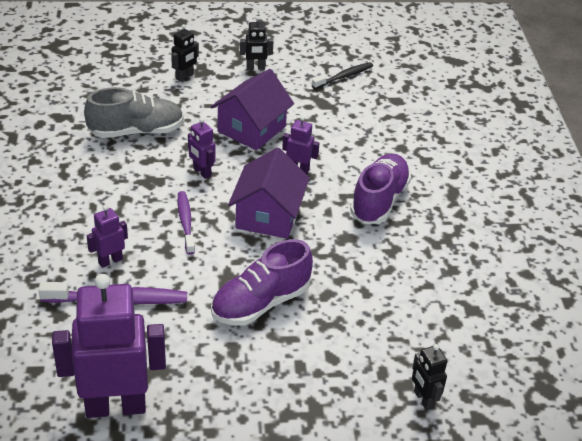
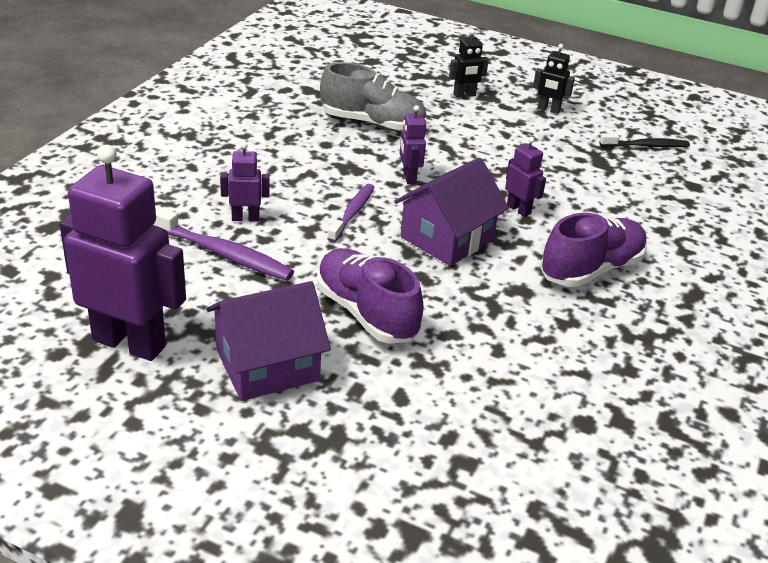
camera: 30 degrees right, 5 degrees down
purple house [211,69,294,150] -> purple house moved to [206,281,331,401]
purple shoe [211,239,313,325] -> purple shoe turned 60 degrees clockwise [317,248,424,344]
black robot [412,344,447,410] -> none

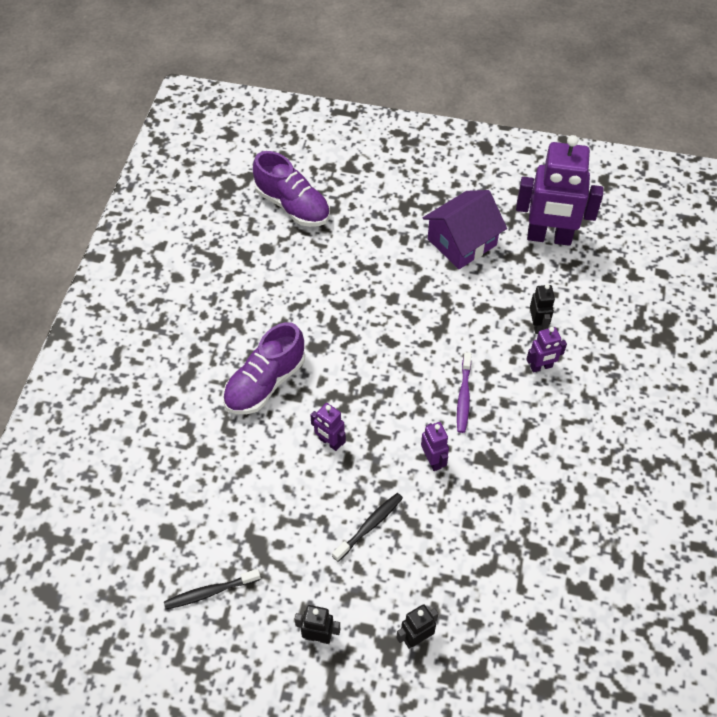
camera: 170 degrees right, 20 degrees up
purple toothbrush [153,205,294,281] -> black robot [530,284,555,334]
purple shoe [317,248,424,344] -> purple shoe moved to [253,151,330,227]
grey shoe [320,62,427,131] -> none
purple house [394,158,509,266] -> none
none -> black toothbrush [332,493,403,562]

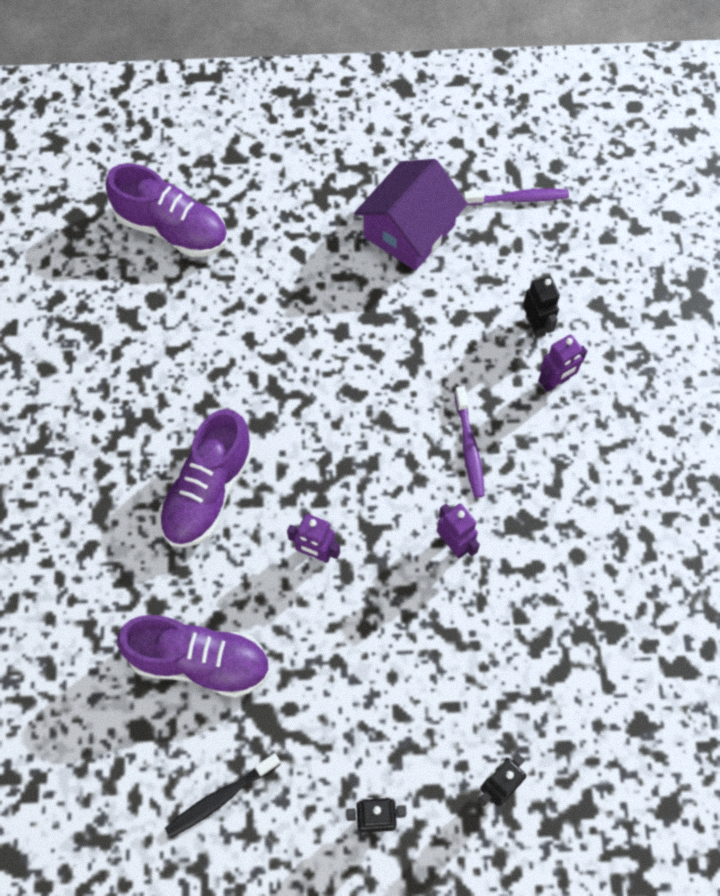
camera: 15 degrees left, 10 degrees up
black toothbrush [332,493,403,562] -> none
purple robot [516,135,604,246] -> purple toothbrush [463,189,569,205]
none -> purple shoe [117,615,270,698]

